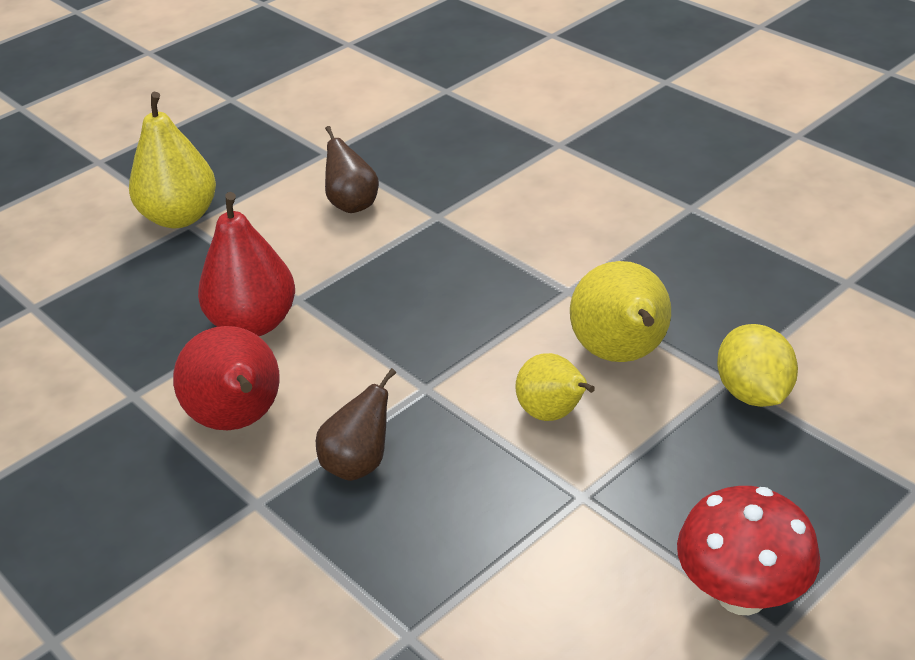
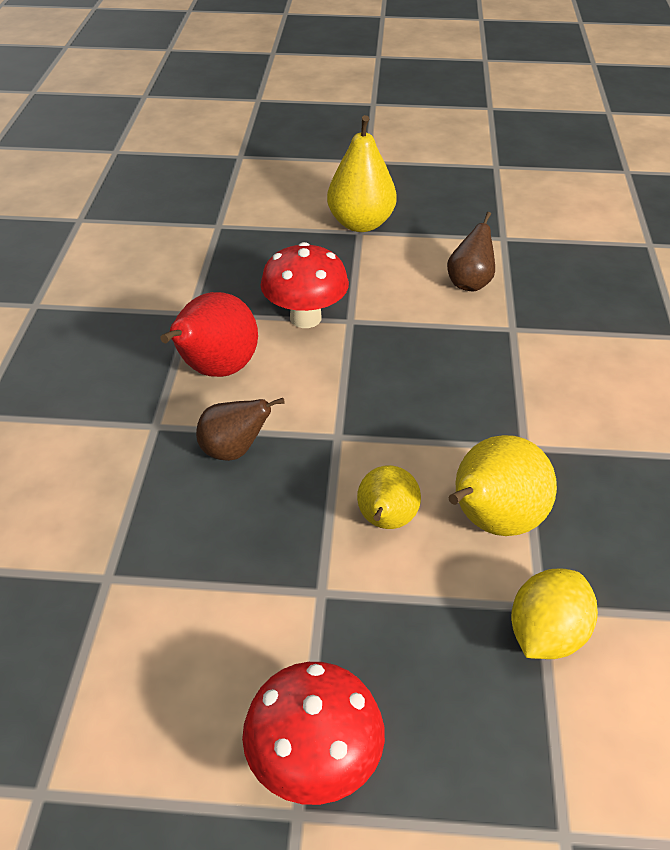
camera: 45 degrees right, 5 degrees up
red pear [198,192,295,336] -> red mushroom [260,242,349,328]

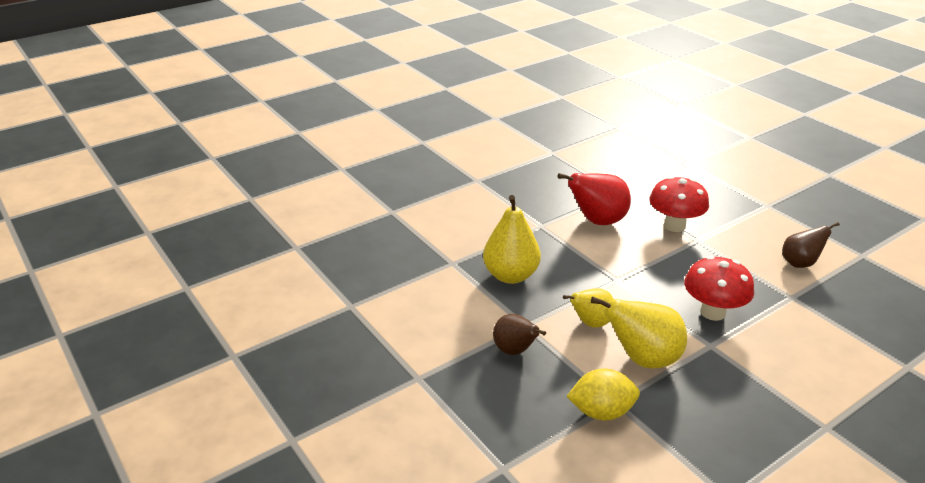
camera: 50 degrees right, 10 degrees down
brown pear [196,398,285,461] -> brown pear moved to [493,314,546,355]
red mushroom [242,662,385,805] -> red mushroom moved to [684,256,754,321]
yellow pear [327,115,397,232] -> yellow pear moved to [483,195,541,284]

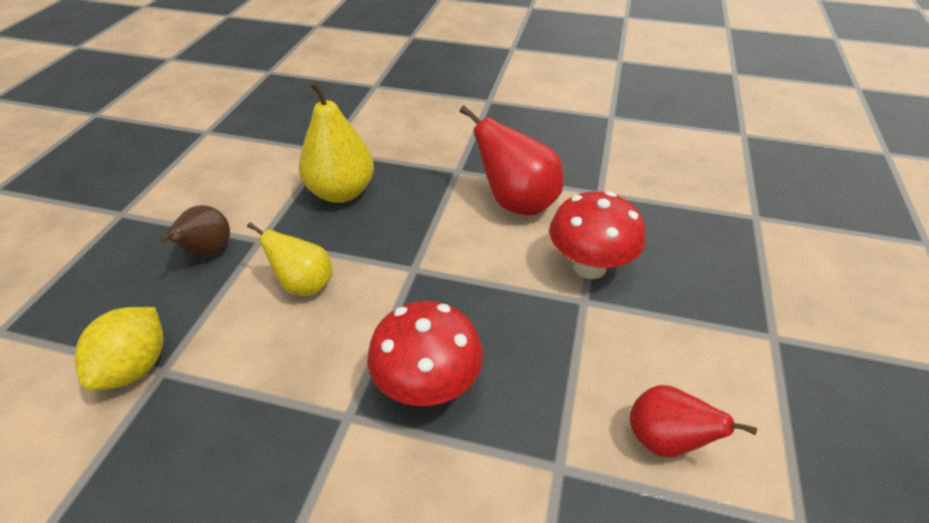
camera: 50 degrees right, 10 degrees up
yellow lemon [566,368,640,421] -> yellow lemon turned 60 degrees clockwise [75,307,164,391]
yellow pear [591,297,687,369] -> none
brown pear [782,222,840,268] -> red pear [630,385,757,457]

